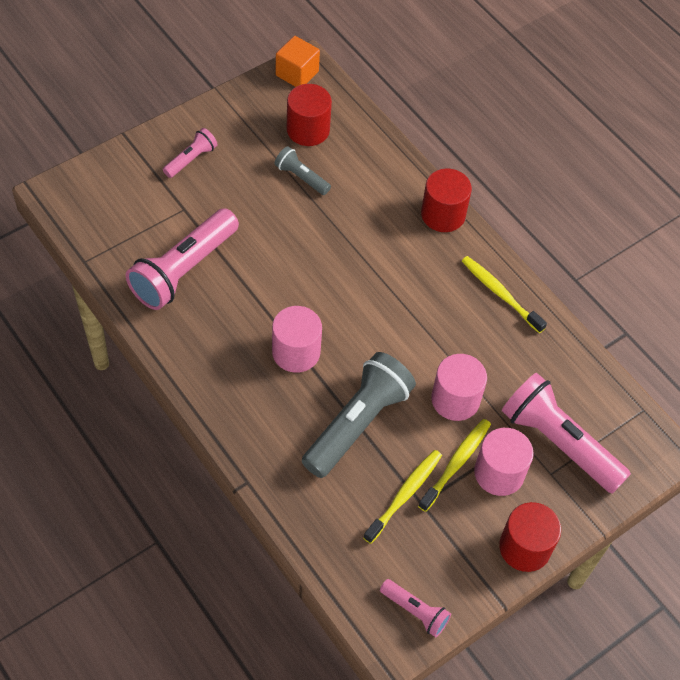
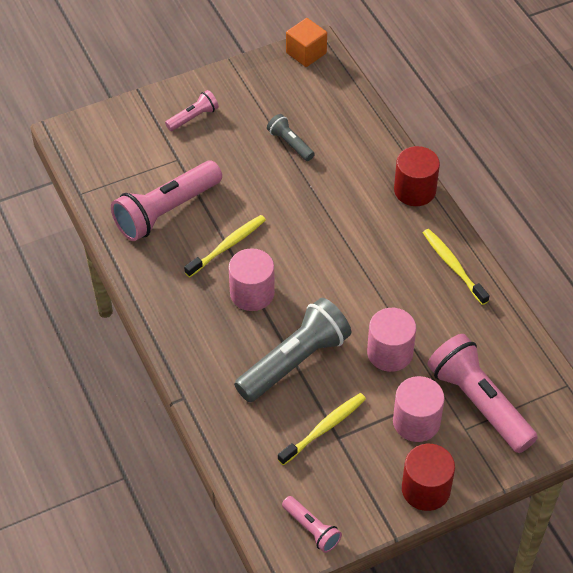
camera: 15 degrees right, 5 degrees down
red cylinder [287,84,332,146] -> none
yellow toothbrush [418,419,491,512] -> yellow toothbrush moved to [184,215,266,277]

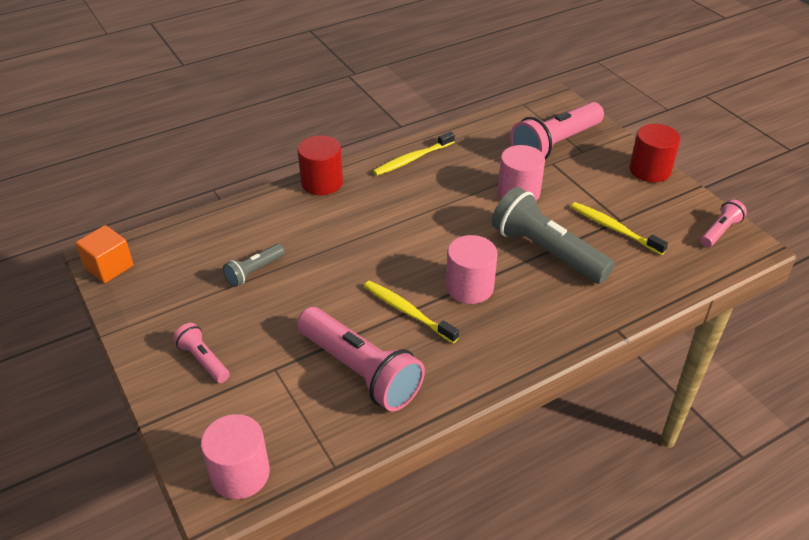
camera: 95 degrees left, 10 degrees down
pink cylinder [393,376,445,442] -> pink cylinder moved to [201,414,270,499]

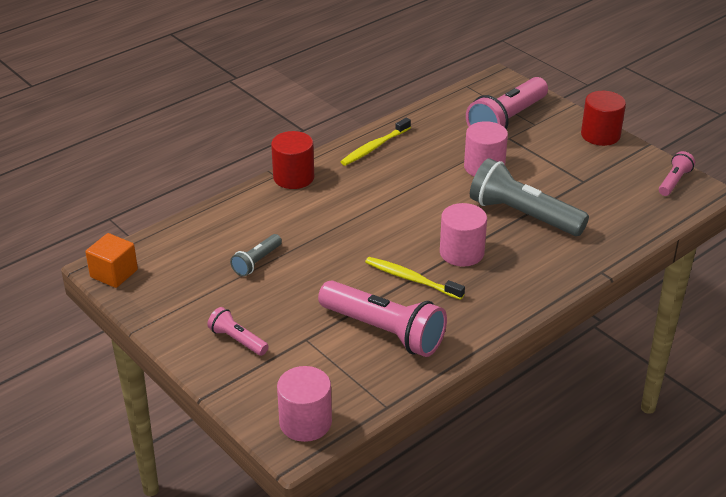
camera: 10 degrees left, 5 degrees down
yellow toothbrush [571,202,668,255] -> none

